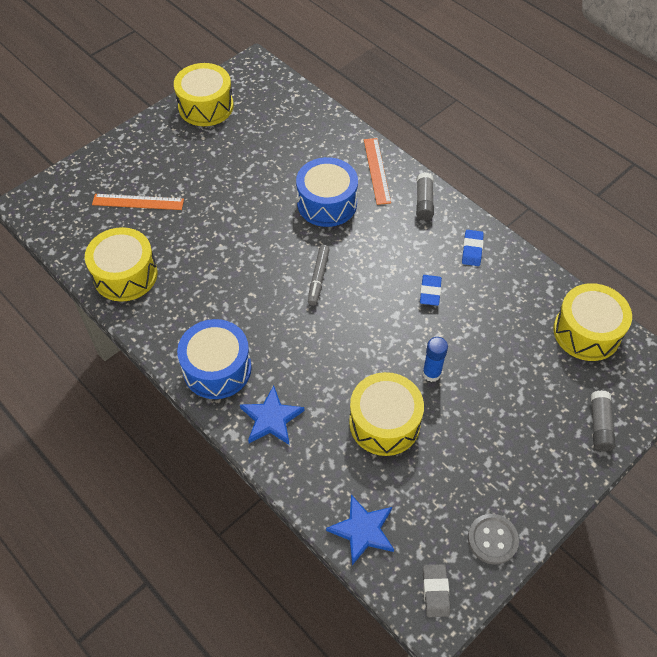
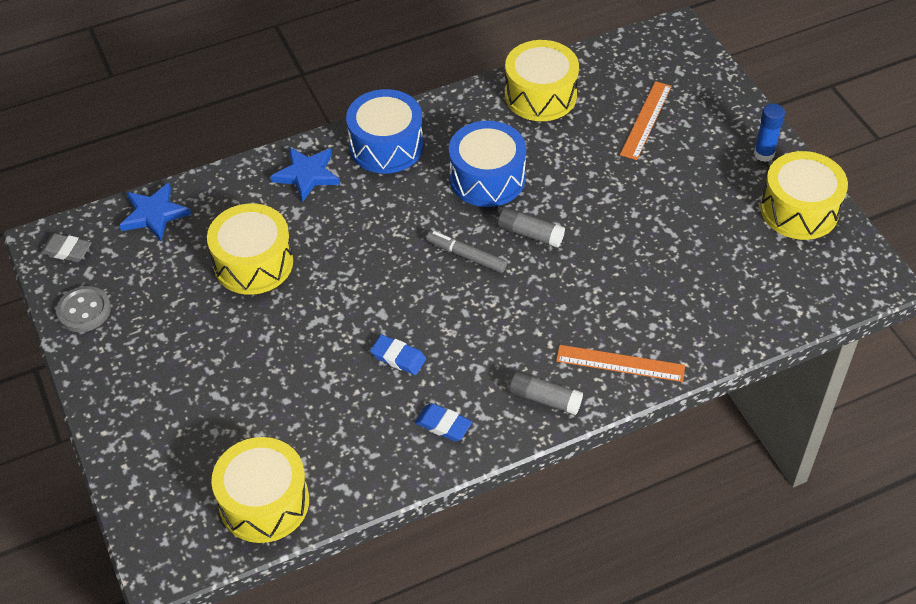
camera: 110 degrees right, 5 degrees down
blue drum [296,157,358,227] -> blue drum moved to [449,121,526,207]
blue glue stick [422,337,448,382] -> blue glue stick moved to [754,103,785,162]
grey glue stick [591,390,616,451] -> grey glue stick moved to [498,207,565,248]

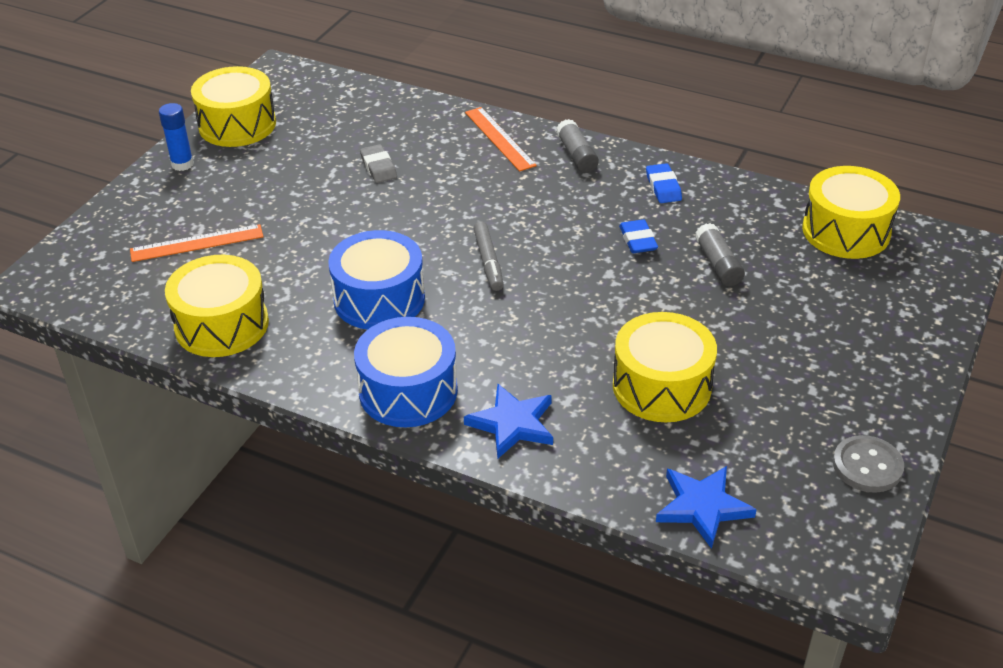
camera: 130 degrees left, 10 degrees down
grey eraser [40,233,91,262] -> grey eraser moved to [360,144,397,183]
grey glue stick [498,207,565,248] -> grey glue stick moved to [695,223,745,286]

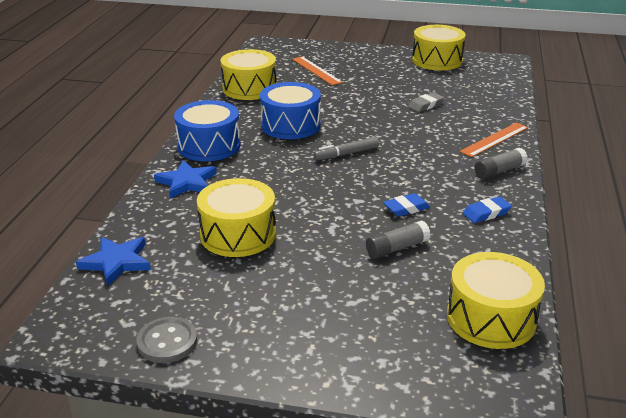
camera: 75 degrees right, 10 degrees down
blue glue stick [159,103,194,171] -> none

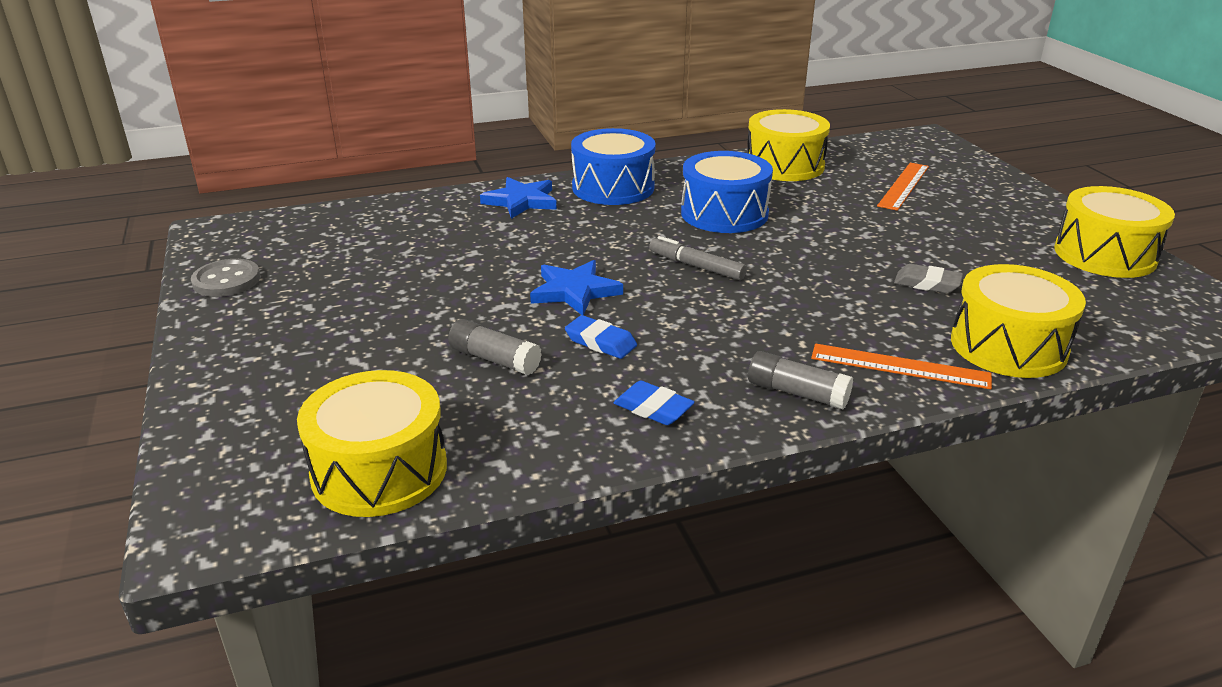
camera: 60 degrees right, 0 degrees up
blue star [76,237,151,286] -> blue star moved to [530,260,623,315]
yellow drum [197,178,276,257] -> yellow drum moved to [951,264,1086,378]

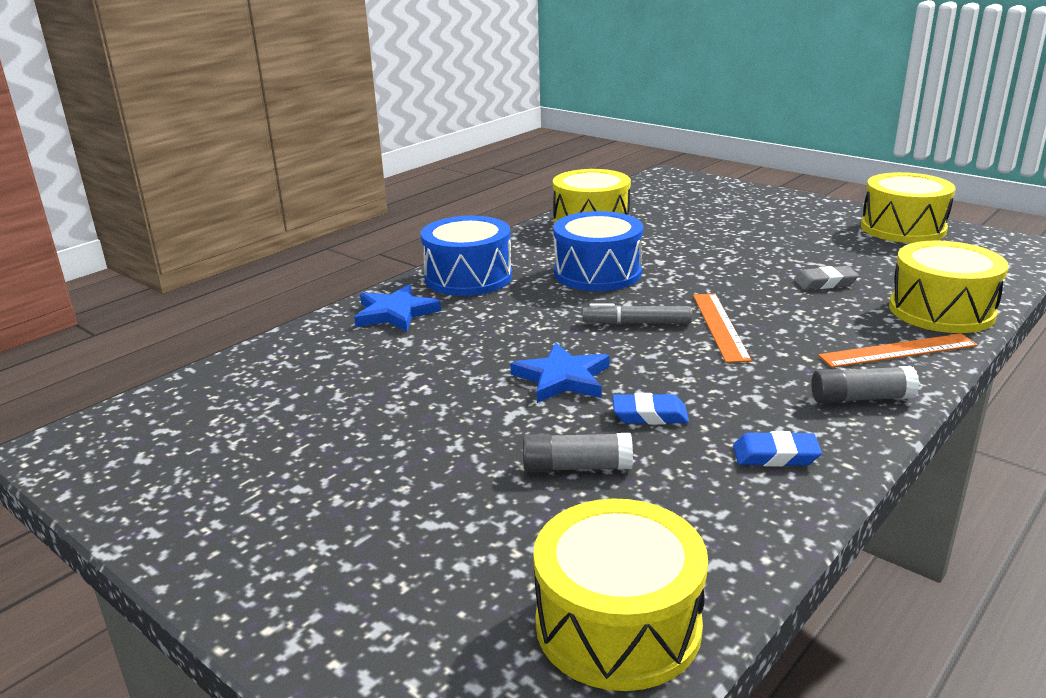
camera: 30 degrees left, 5 degrees down
grey button [191,259,260,297] -> none
orange ruler [877,163,929,211] -> orange ruler moved to [693,294,752,363]

